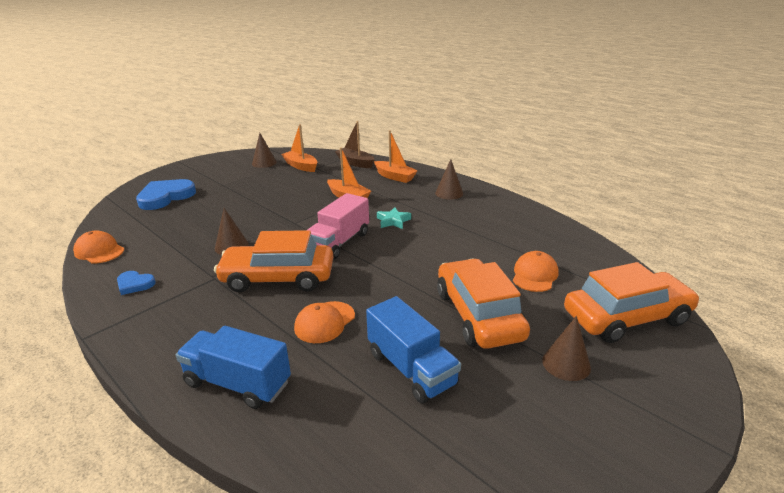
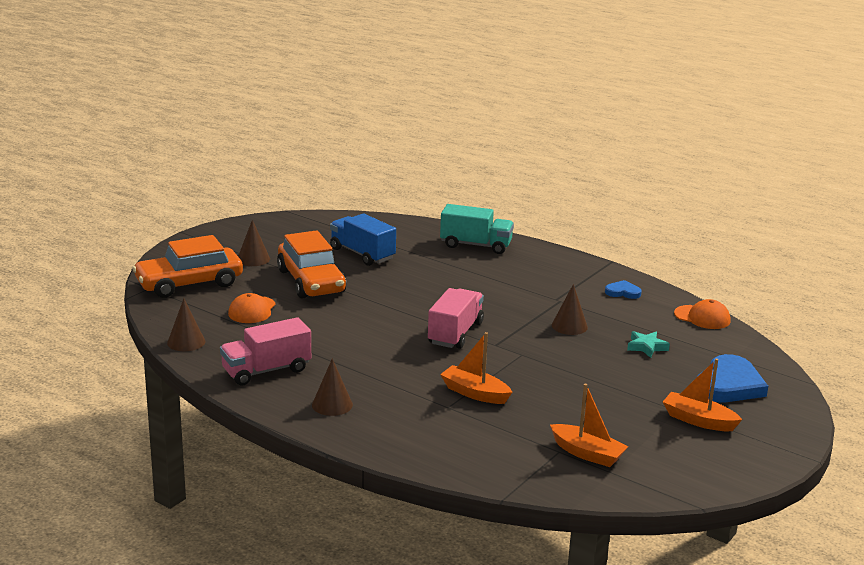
camera: 170 degrees right, 5 degrees down
blue truck [176,326,291,409] -> turquoise truck [440,204,514,254]
orange car [214,230,333,292] -> none
brown cone [252,133,277,168] -> brown cone moved to [167,299,205,351]
orange cap [294,301,355,343] -> none
brown boat [335,121,374,168] -> none
orange boat [374,130,418,183] -> orange boat moved to [663,359,742,431]
turquoise star [377,207,411,229] -> turquoise star moved to [627,331,670,358]
none -> pink truck [220,317,311,385]

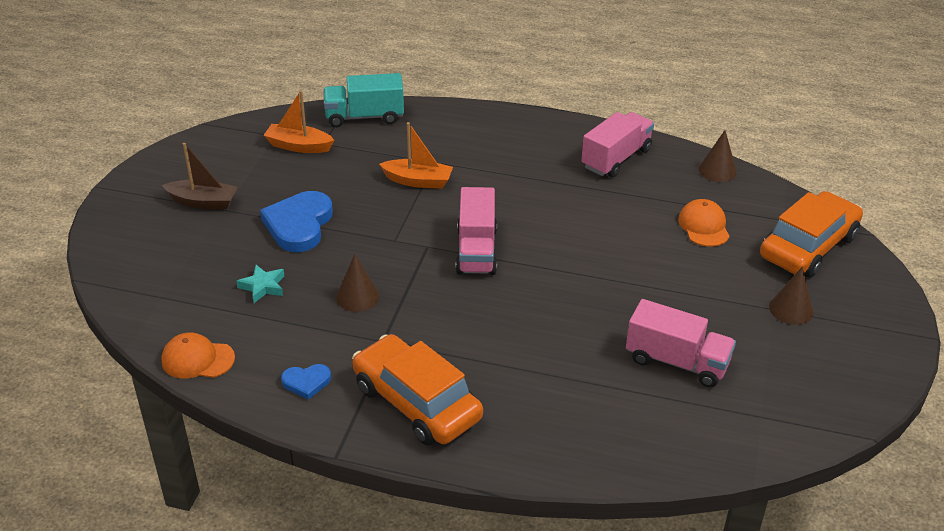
camera: 160 degrees right, 15 degrees up
orange car [277,230,346,298] -> orange car moved to [352,334,483,445]
brown cone [312,359,353,416] -> none
blue truck [330,213,396,266] -> pink truck [626,299,736,387]
turquoise truck [440,204,514,254] -> turquoise truck moved to [323,73,404,127]
orange boat [663,359,742,431] -> brown boat [162,143,238,210]
blue heart [697,354,768,402] -> blue heart moved to [260,191,333,252]

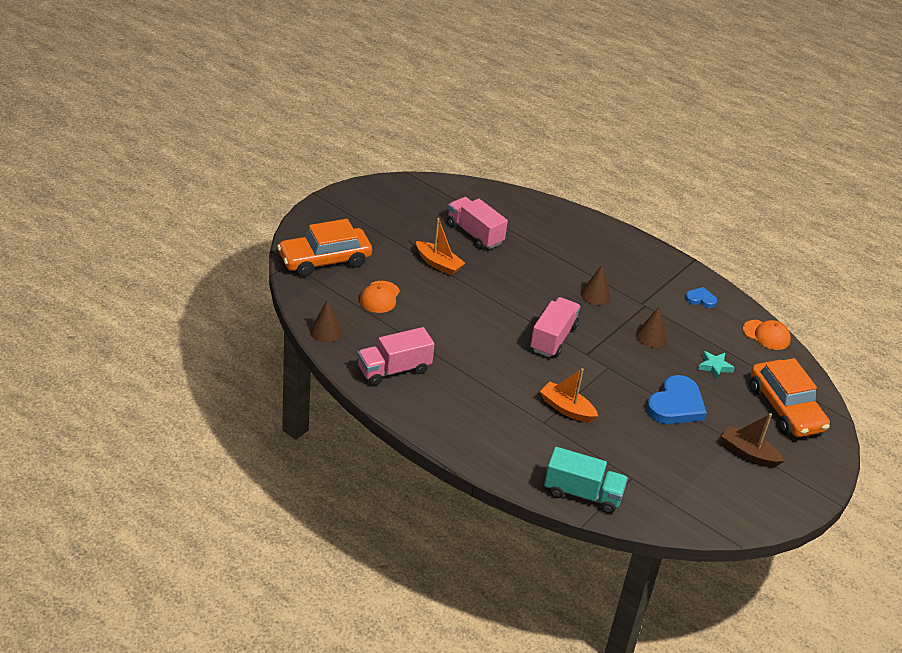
camera: 160 degrees left, 0 degrees up
orange boat [263,91,334,153] -> orange boat moved to [416,218,465,276]
orange car [352,334,483,445] -> orange car moved to [750,358,830,437]
brown cone [769,267,813,325] -> brown cone moved to [581,265,610,305]

